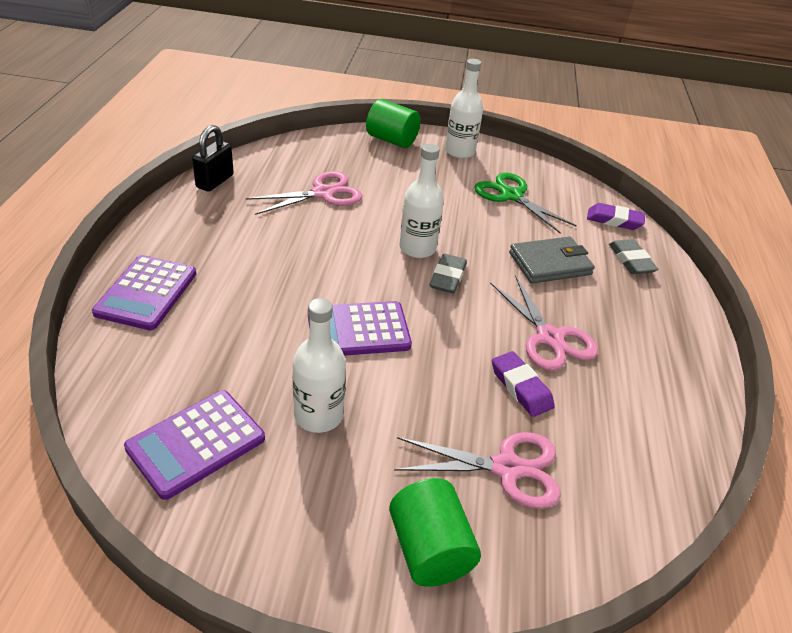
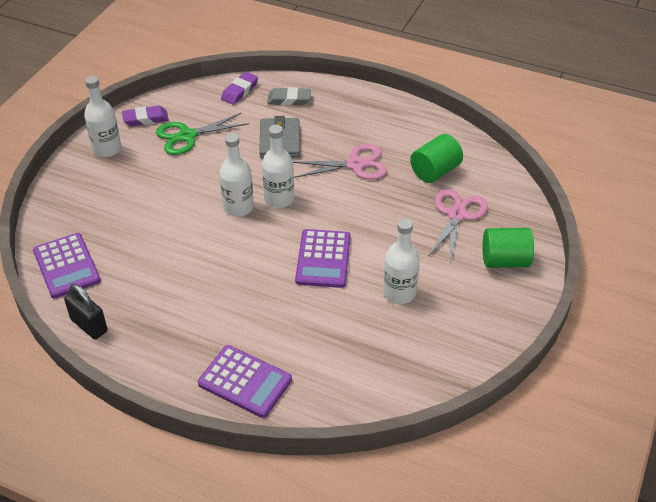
camera: 70 degrees left, 5 degrees up
purple calculator [124,390,265,500] -> purple calculator moved to [33,233,101,298]
pink scissors [246,171,362,215] -> none
green cylinder [366,99,420,148] -> green cylinder moved to [410,134,463,183]
grey eraser [429,254,467,293] -> white bottle [262,125,294,208]
purple eraser [492,351,555,417] -> purple eraser moved to [122,105,169,126]

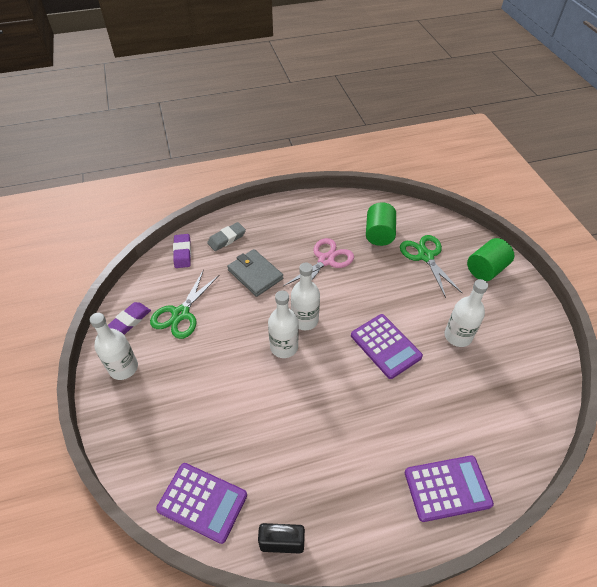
camera: 40 degrees left, 5 degrees up
pink scissors [428,189,488,262] -> green scissors [400,235,462,298]

